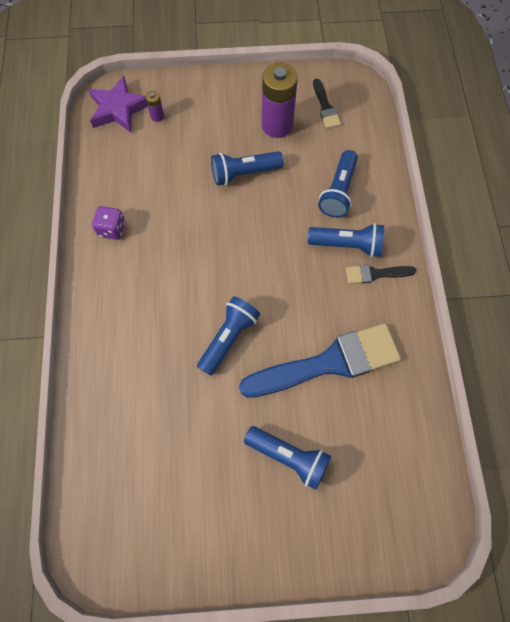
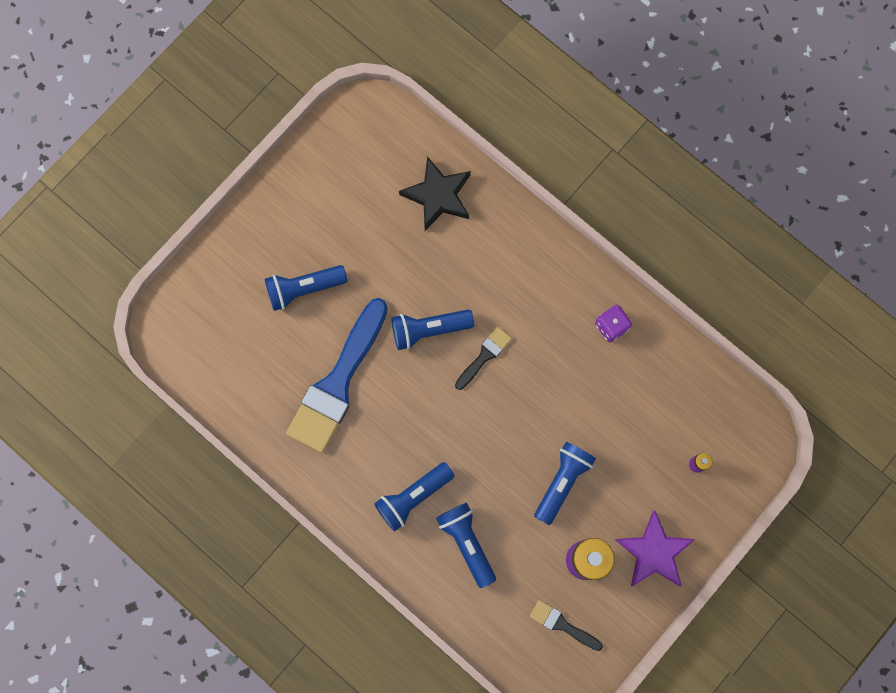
camera: 135 degrees right, 10 degrees up
purple star [88,76,148,133] -> purple star moved to [615,510,695,586]
blue flashlight [197,296,260,375] -> blue flashlight turned 90 degrees clockwise [392,310,474,350]
black brush [346,265,416,284] -> black brush moved to [455,327,512,390]
none -> black star [399,156,471,231]

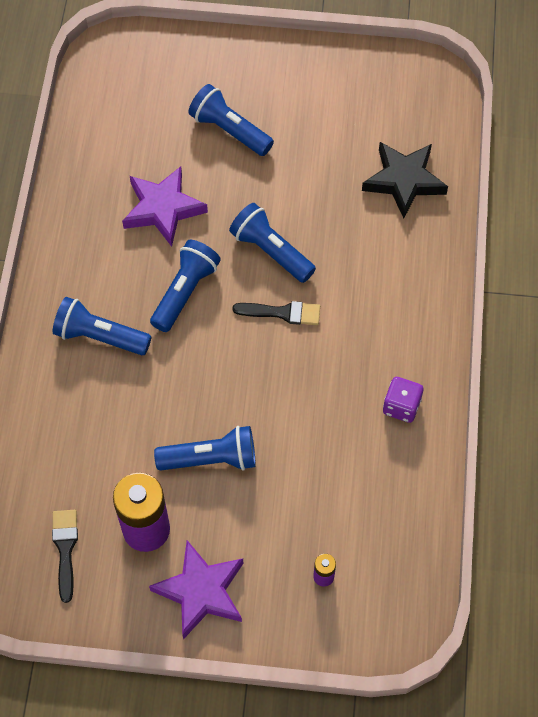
camera: 55 degrees right, 15 degrees down
blue brush [286,298,388,453] -> purple star [122,166,208,247]
blue flashlight [436,502,496,588] -> blue flashlight moved to [150,240,221,332]

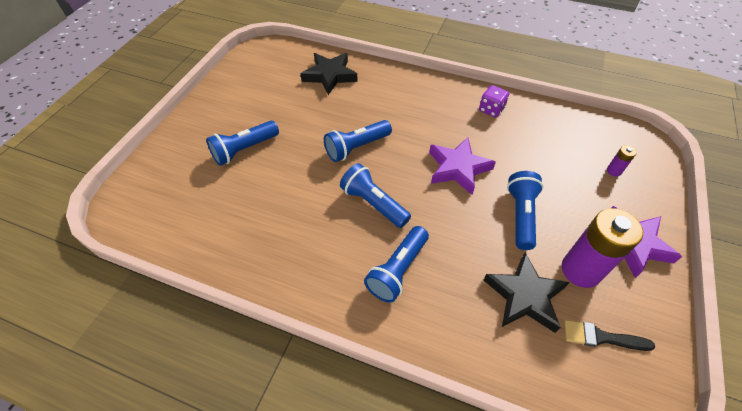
camera: 75 degrees left, 10 degrees down
purple star [122,166,208,247] -> purple star moved to [429,137,496,195]
black brush [232,301,320,325] -> none
none -> black star [484,253,570,333]

